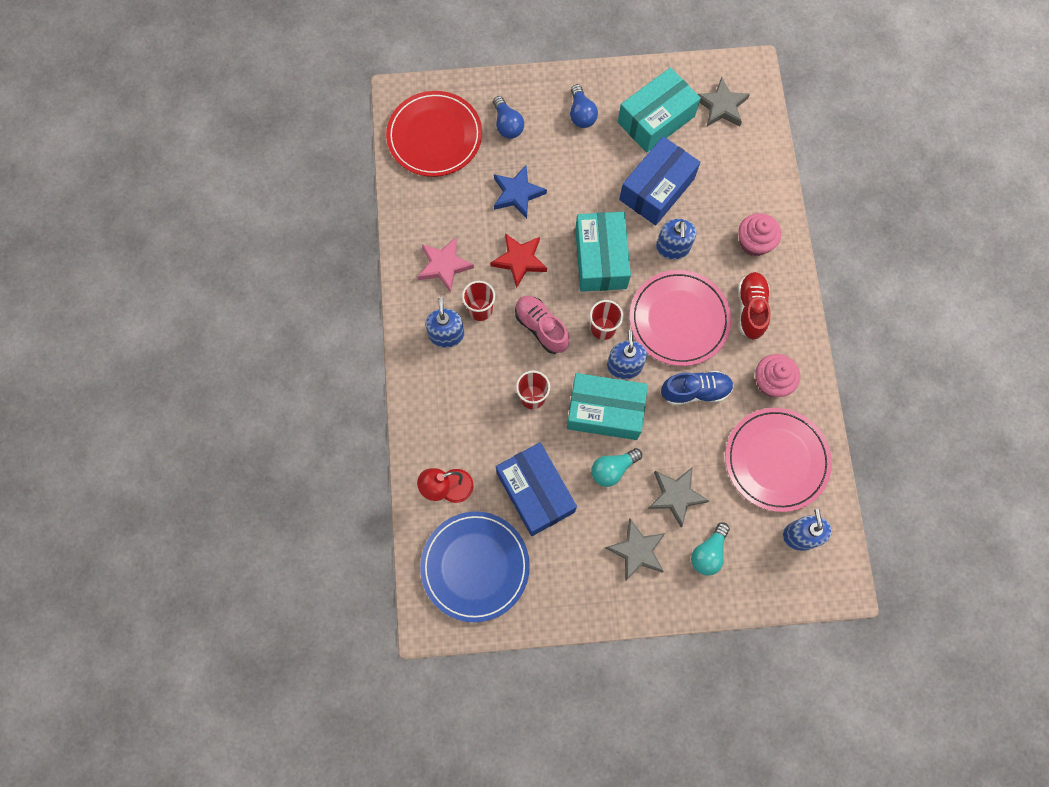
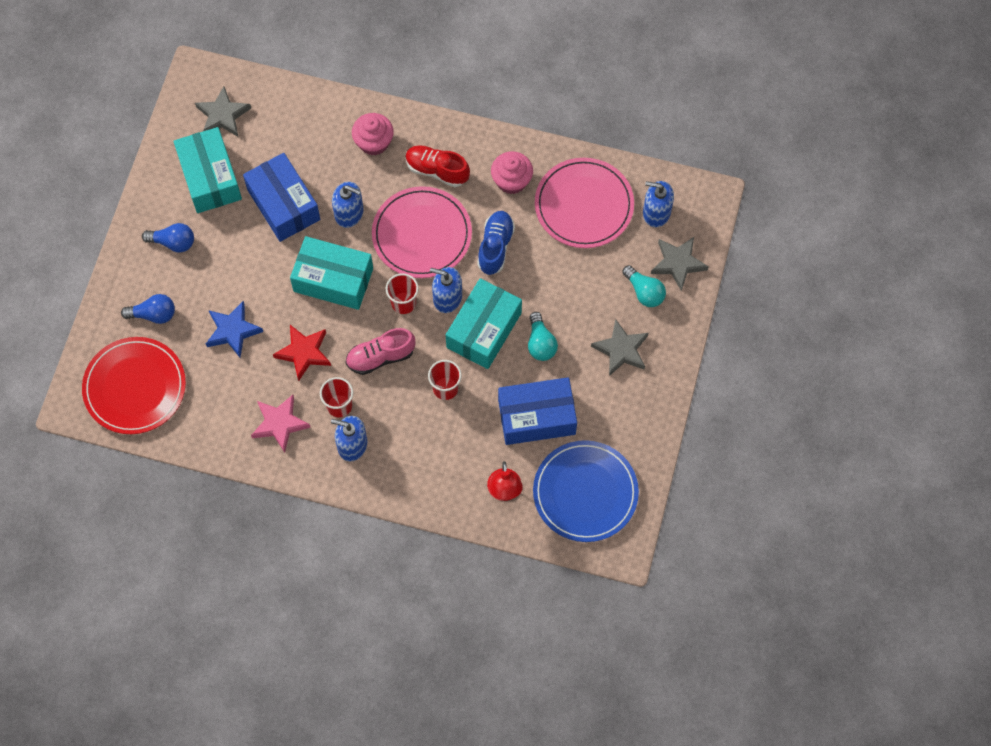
camera: 70 degrees left, 5 degrees down
grey star [648,467,709,527] -> grey star moved to [651,237,709,291]

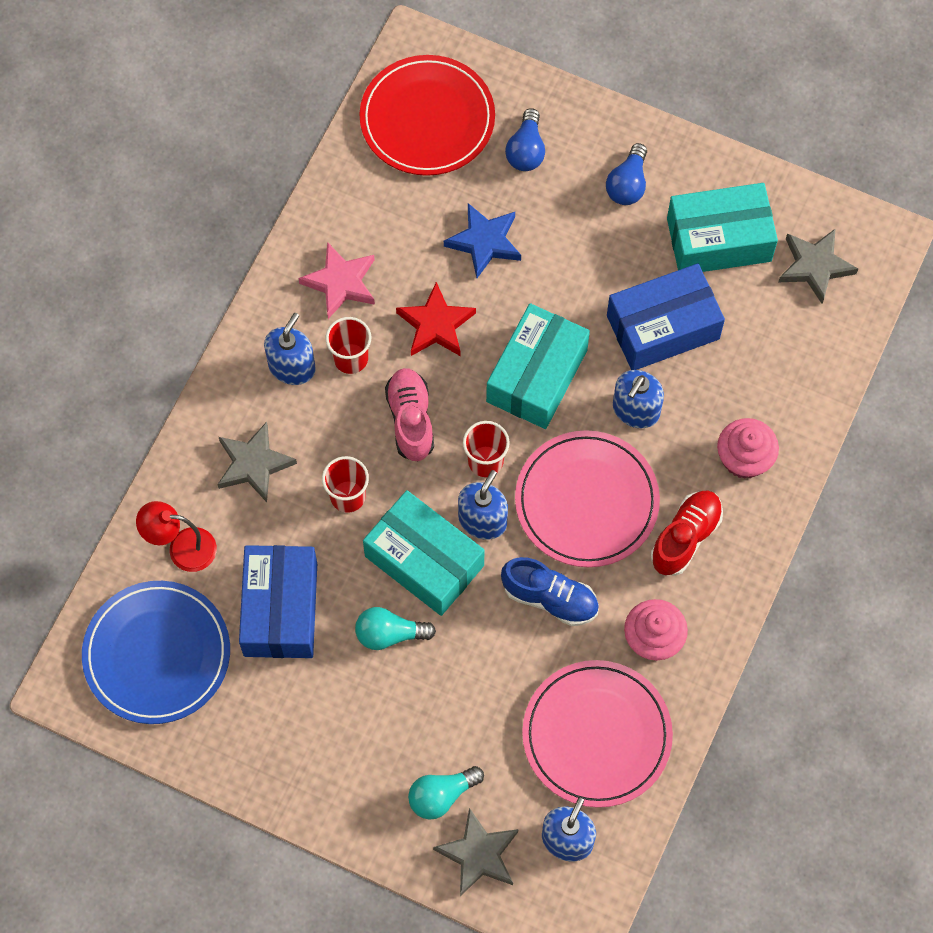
camera: 100 degrees right, 0 degrees up
grey star [591,319,648,376] -> grey star moved to [217,422,297,502]

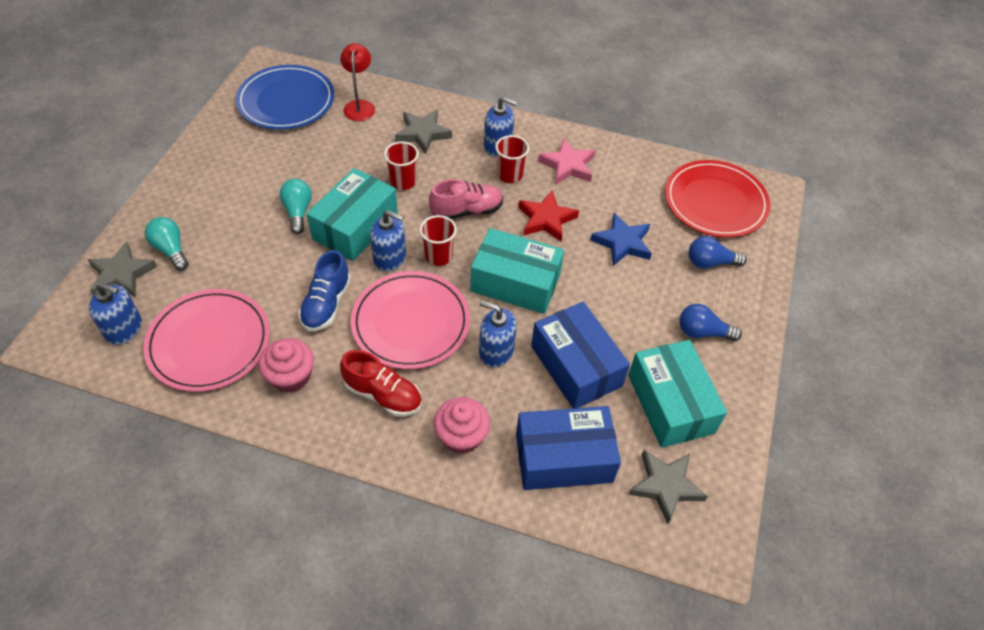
camera: 80 degrees right, 15 degrees down
blue box [239,545,317,658] -> blue box moved to [516,406,621,490]

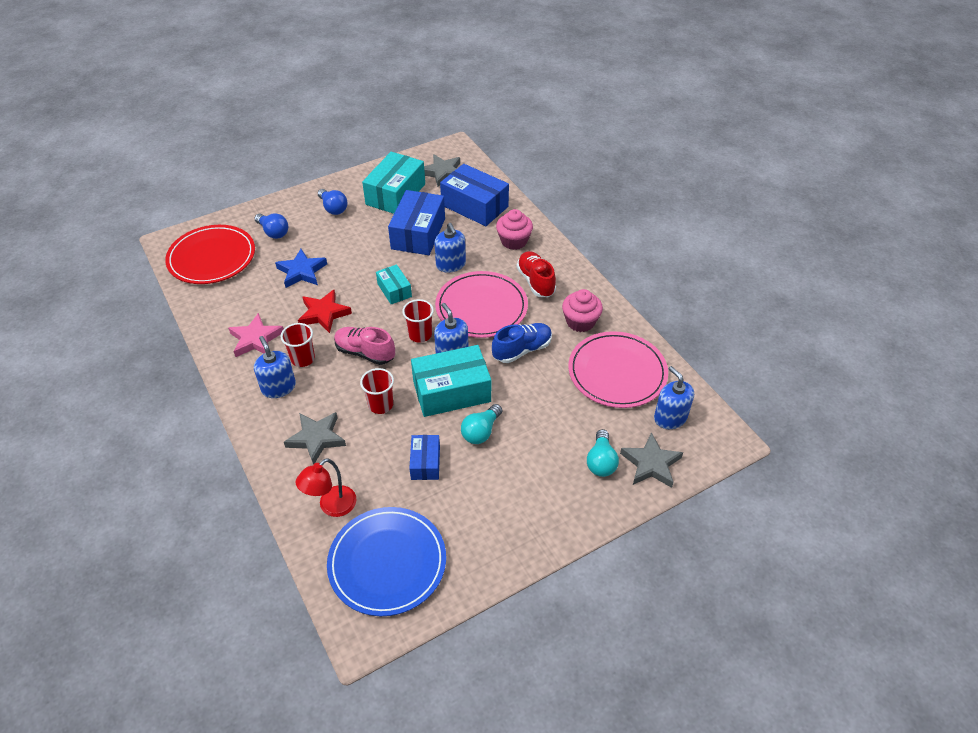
camera: 135 degrees left, 5 degrees down
turquoise box [470,228,564,314] -> turquoise box [376,264,412,304], size x0.54
none -> blue box [409,435,440,480]

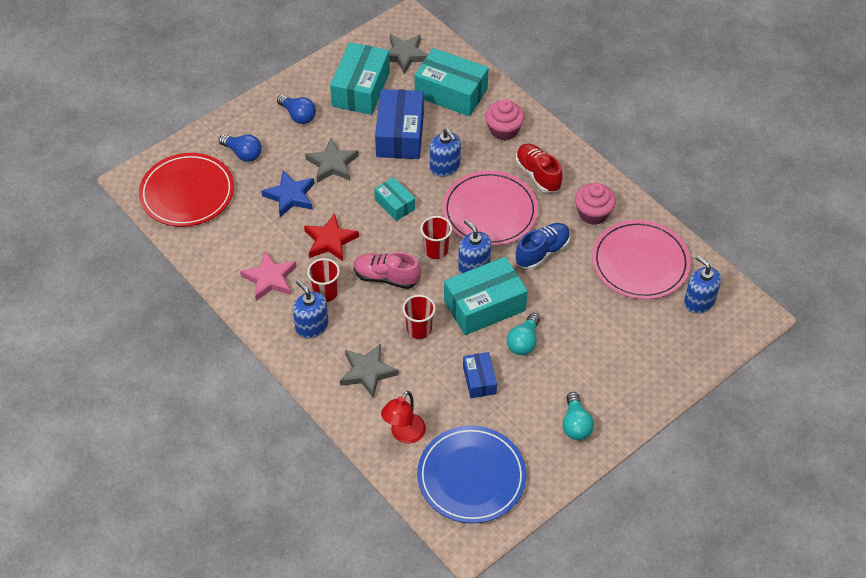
camera: 10 degrees left, 5 degrees up
blue box [440,164,509,226] -> turquoise box [414,48,489,116]
turquoise light bulb [587,429,619,477] -> turquoise light bulb moved to [563,392,594,440]
grey star [620,432,683,488] -> grey star moved to [305,139,359,183]

